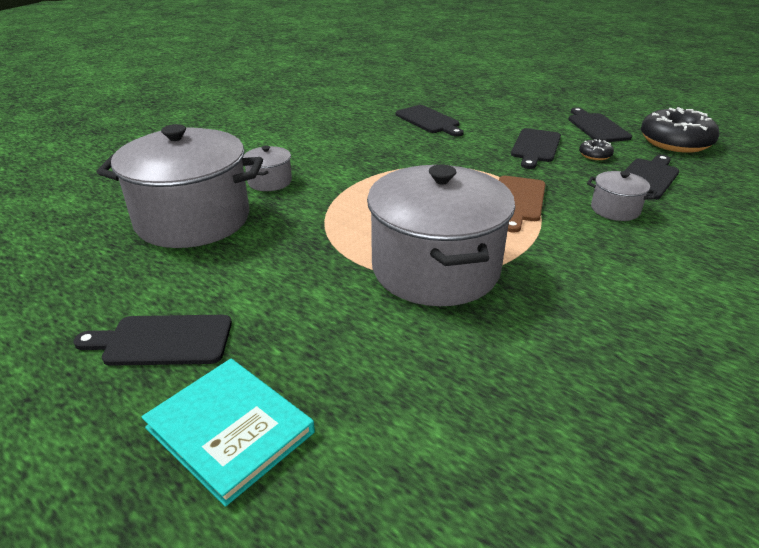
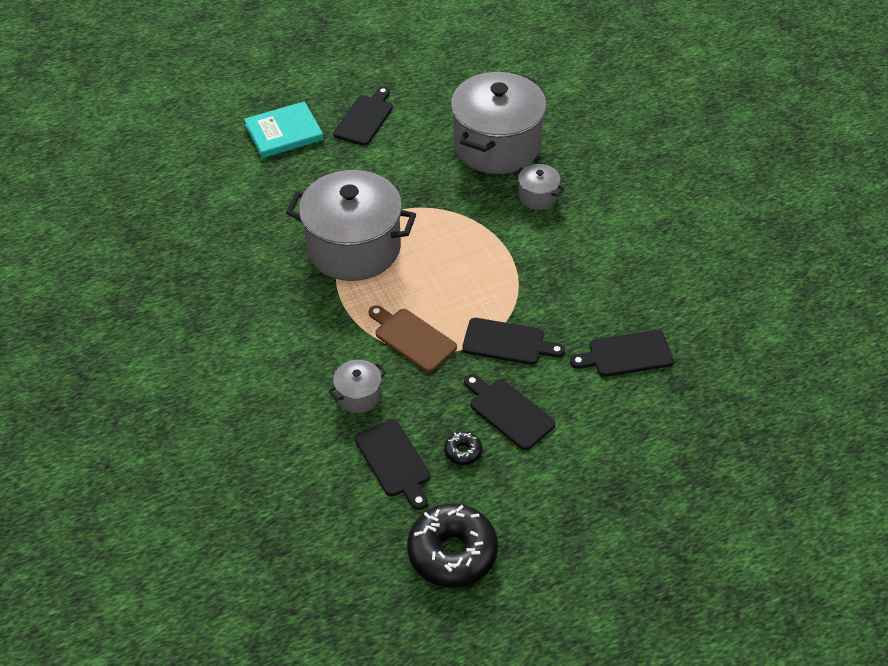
camera: 115 degrees right, 15 degrees up
black cutting board [568,107,632,142] -> black cutting board moved to [462,318,565,365]

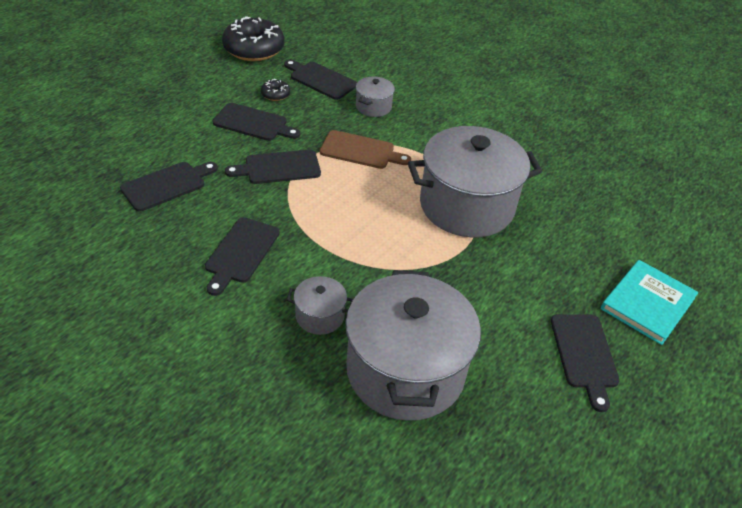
camera: 150 degrees right, 5 degrees down
none -> black cutting board [205,217,280,296]

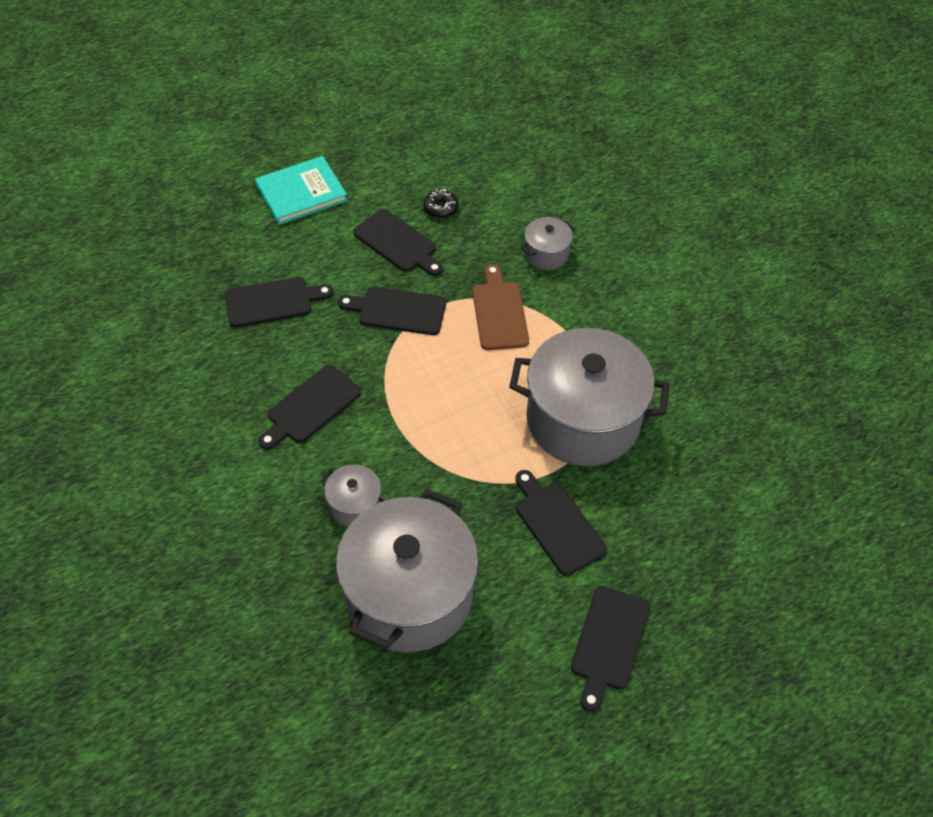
camera: 25 degrees right, 10 degrees up
black donut [222,16,284,61] -> none
black cutting board [284,60,357,100] -> black cutting board moved to [515,470,607,576]
brown cutting board [320,130,411,169] -> brown cutting board turned 135 degrees counterclockwise [472,264,529,350]
turquoise book [601,260,698,345] -> turquoise book moved to [255,156,348,225]

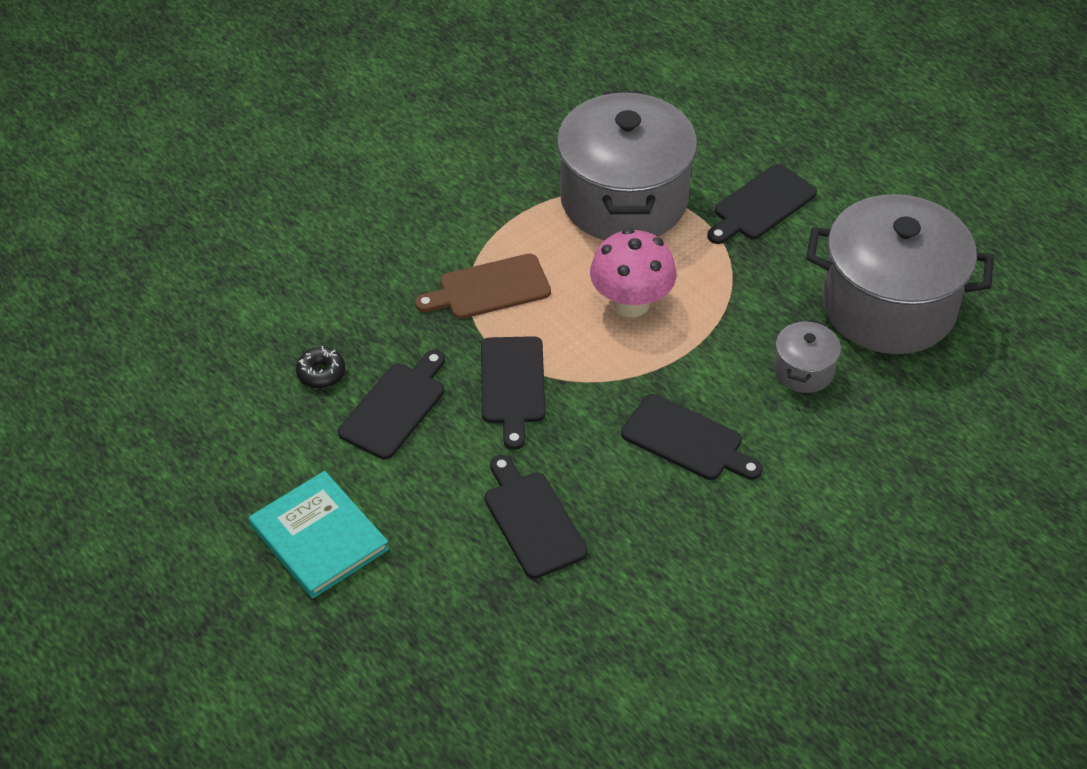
camera: 100 degrees left, 5 degrees down
grey pot [521,217,575,270] -> none
black cutting board [571,586,650,712] -> none
none -> pink mushroom [590,228,677,317]

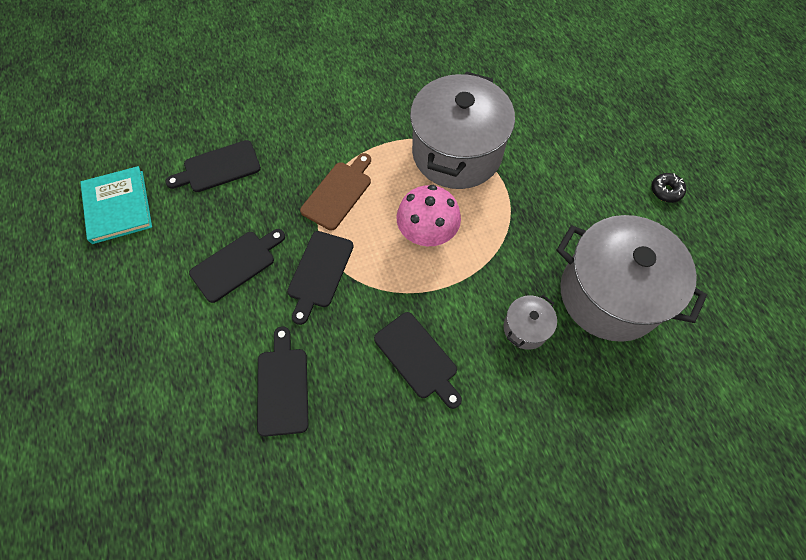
camera: 20 degrees right, 15 degrees up
turquoise book [249,471,389,598] -> turquoise book moved to [80,166,152,244]
black donut [296,346,345,388] -> black donut moved to [651,173,686,203]
brown cutting board [415,254,551,319] -> brown cutting board turned 120 degrees clockwise [300,153,371,231]
black cutting board [707,164,817,244] -> black cutting board moved to [165,140,261,192]

